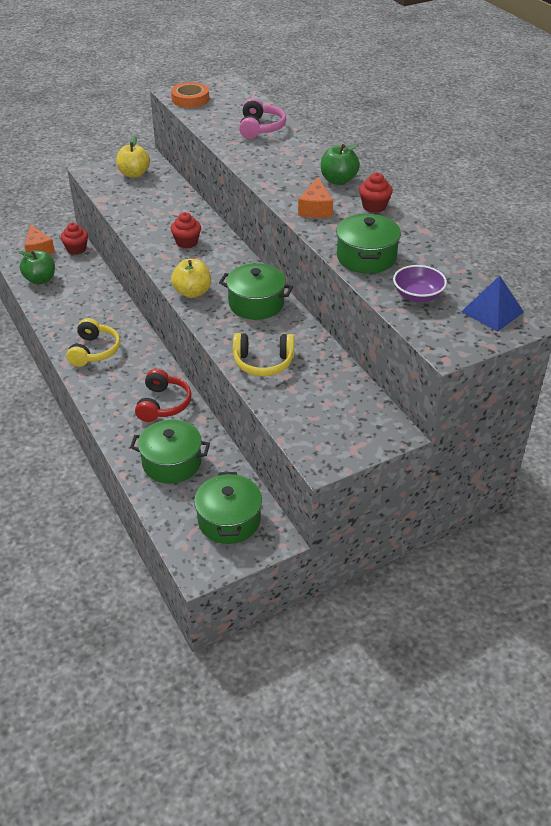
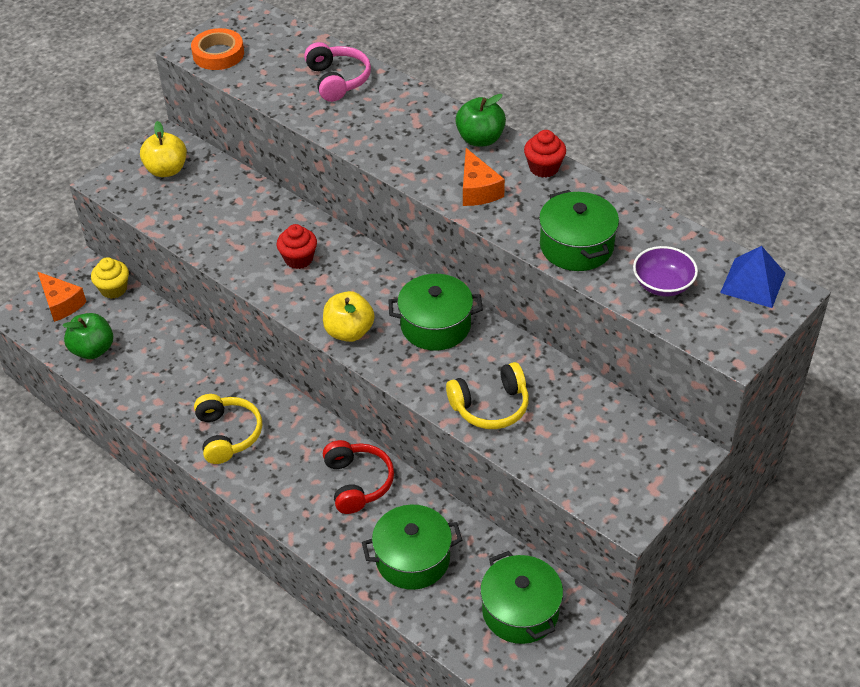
camera: 20 degrees left, 5 degrees up
red cupcake [61,223,88,255] -> yellow cupcake [91,257,129,299]

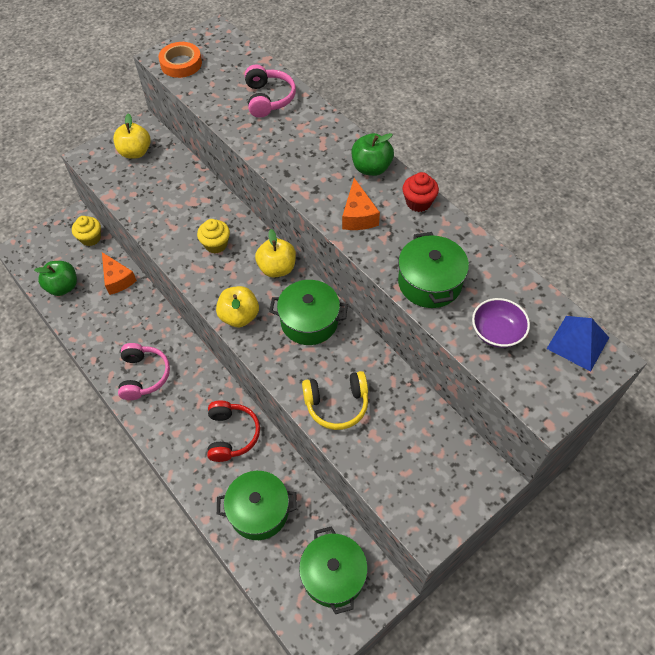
camera: 10 degrees right, 10 degrees up
orange cheese [38,272,86,322] -> orange cheese moved to [102,252,137,295]
yellow headphones [194,394,262,464] -> pink headphones [118,343,170,400]
red cupcake [277,224,317,269] -> yellow cupcake [197,219,230,253]
none -> yellow apple [255,229,296,278]

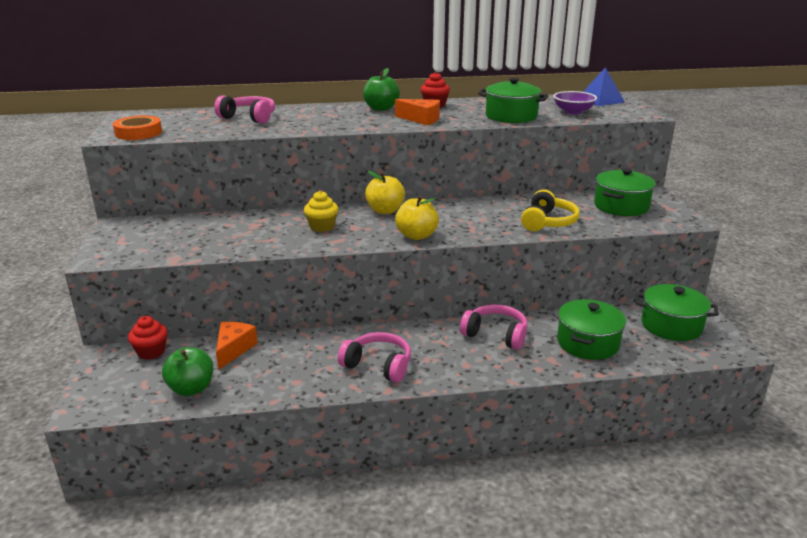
camera: 60 degrees left, 30 degrees down
yellow cupcake [72,216,101,246] -> red cupcake [128,316,168,360]
orange cheese [102,252,137,295] -> orange cheese turned 75 degrees counterclockwise [216,322,258,369]
yellow apple [113,113,151,159] -> none
red headphones [207,401,260,462] -> pink headphones [460,304,528,350]
green pot [269,280,348,345] -> green pot moved to [594,168,656,216]

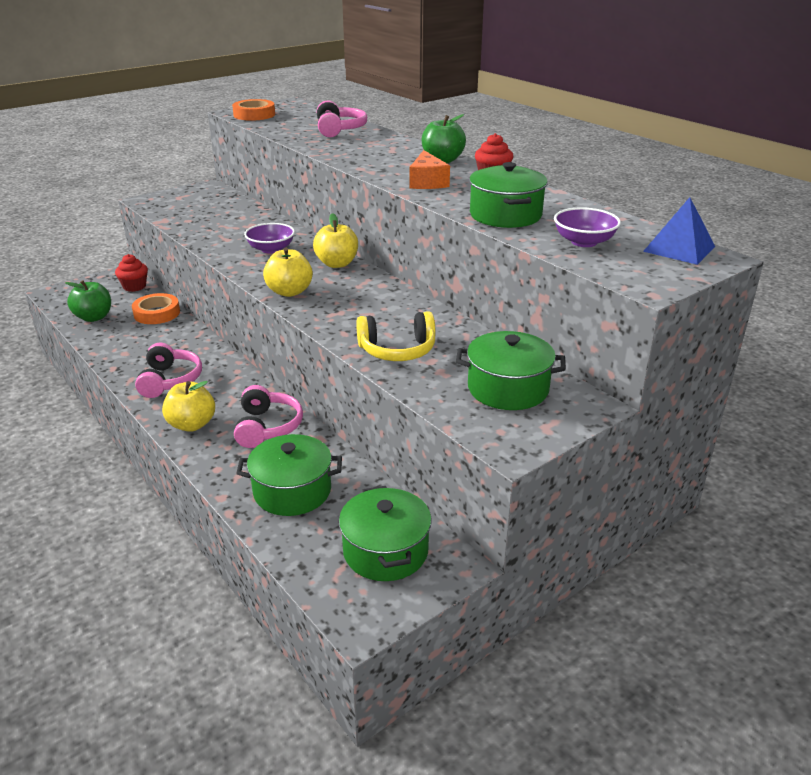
camera: 60 degrees right, 5 degrees up
orange cheese [216,322,258,369] -> orange tape [132,293,180,324]
yellow cupcake [304,191,339,232] -> purple bowl [244,223,295,254]
none -> yellow apple [162,381,215,432]

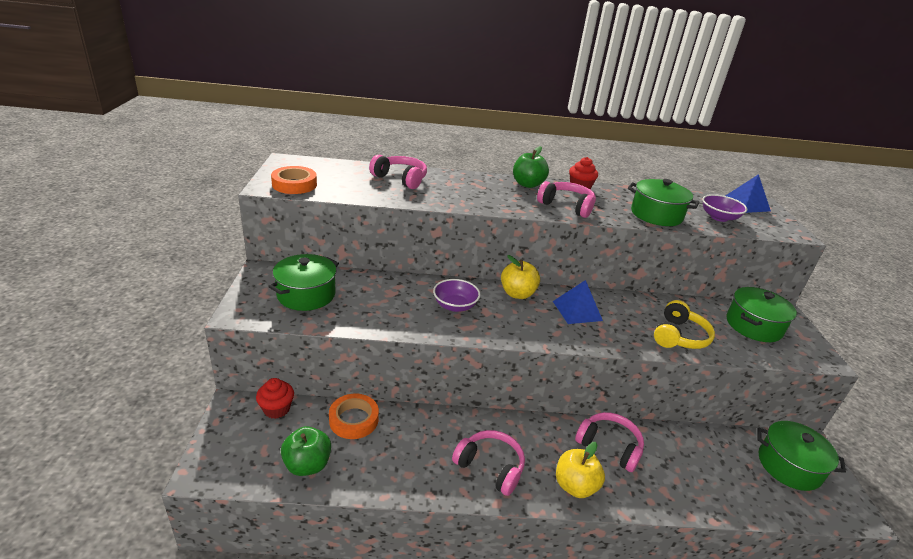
camera: 55 degrees left, 0 degrees up
green pot [236,434,342,516] -> green pot moved to [268,254,339,311]
yellow apple [263,248,313,297] -> none
orange cheese [409,150,450,189] -> pink headphones [537,181,596,218]
none -> blue pyramid [553,280,603,324]

